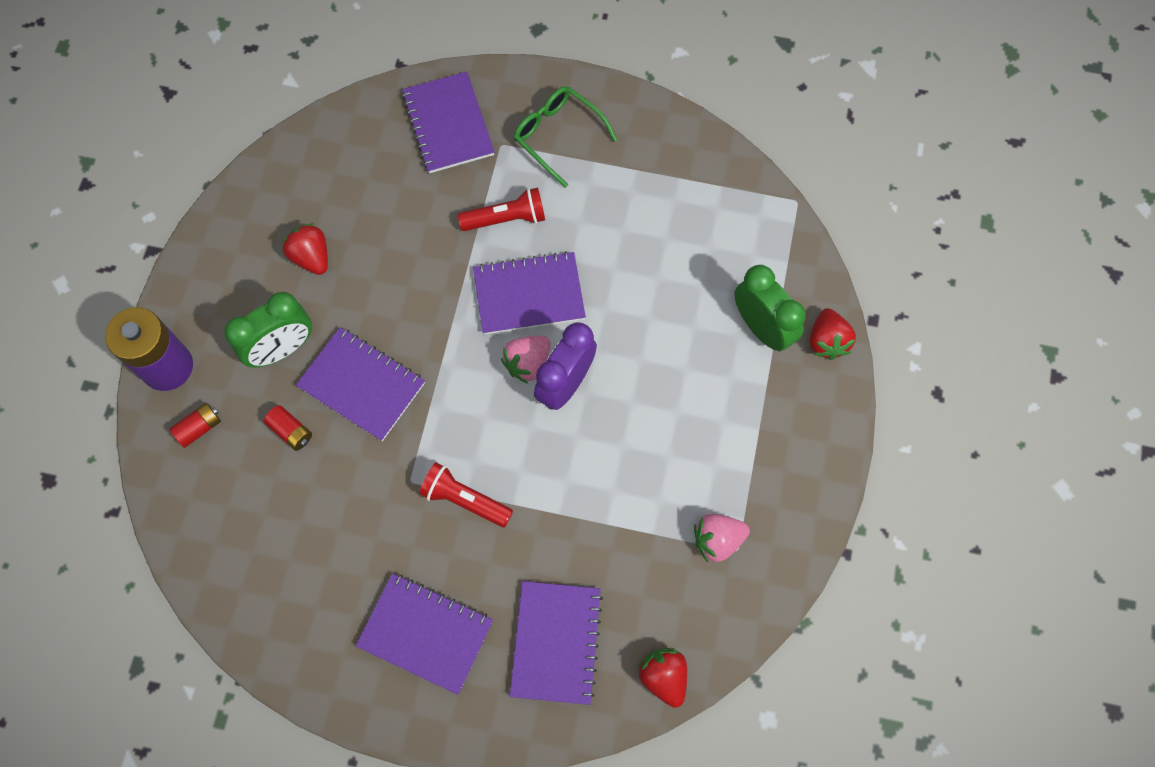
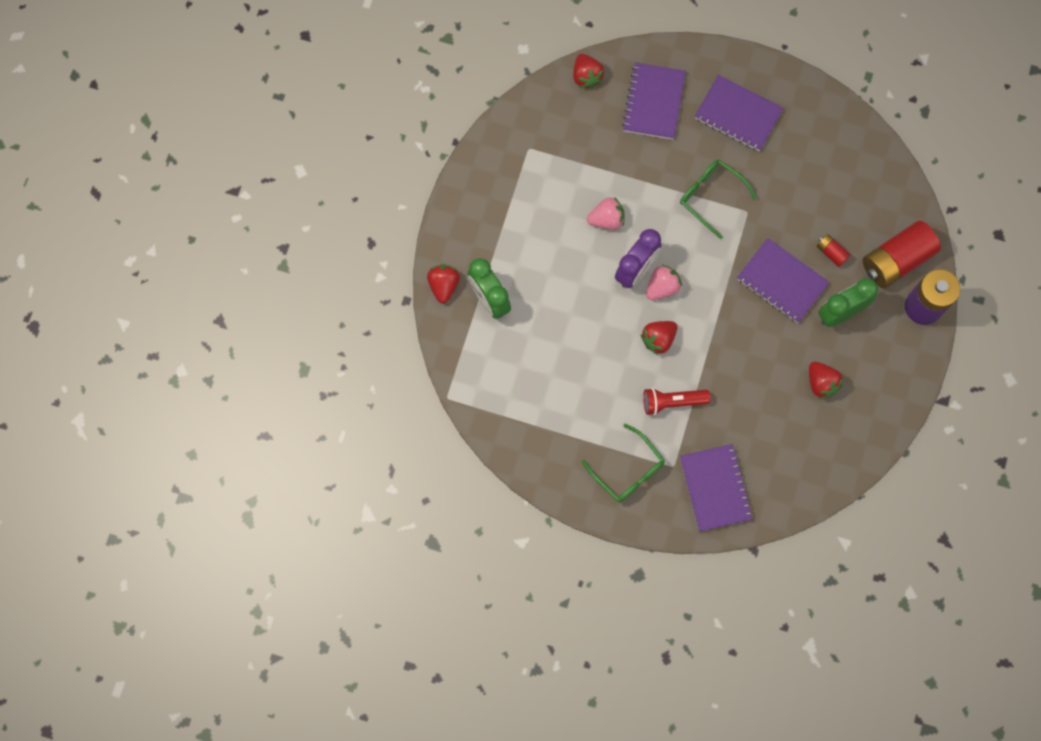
camera: 175 degrees left, 5 degrees up
red battery [169,403,221,448] -> red battery [863,221,941,288], size x2.21
red flashlight [419,462,513,527] -> green glasses [680,159,757,239]
purple notebook [473,251,586,335] -> red strawberry [641,321,677,356]
pink strawberry [694,514,750,562] -> pink strawberry moved to [587,197,625,230]

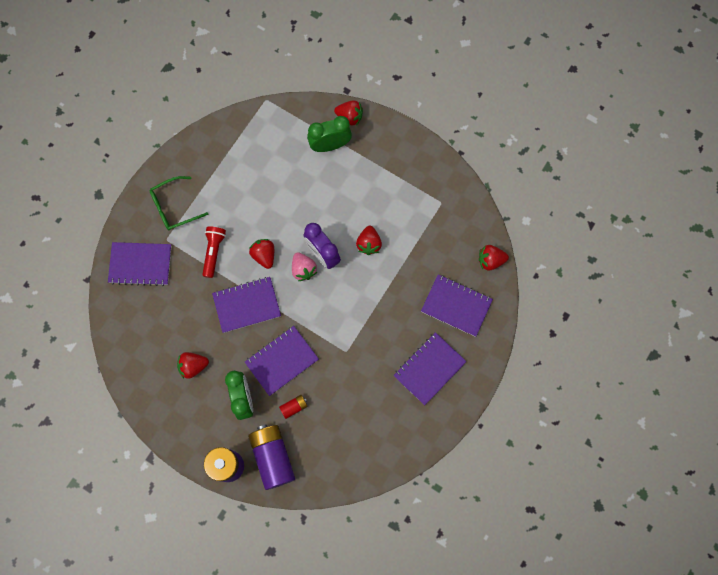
camera: 105 degrees right, 0 degrees up
pink strawberry [587,197,625,230] -> red strawberry [356,226,382,255]
green glasses [680,159,757,239] -> none
red battery [863,221,941,288] -> purple battery [248,424,295,490]
none -> purple notebook [212,277,281,333]

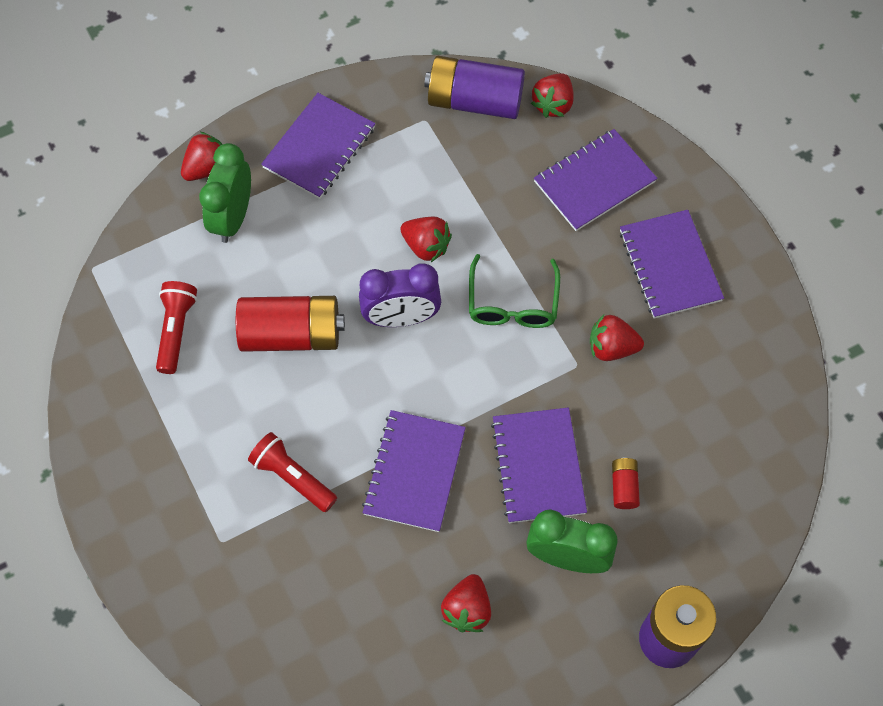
camera: 60 degrees left, 10 degrees down
purple notebook [108,242,171,286] -> purple notebook moved to [261,93,375,199]
green glasses [150,176,208,230] -> green glasses moved to [469,254,560,328]
purple battery [248,424,295,490] -> purple battery moved to [424,56,525,119]
red strawberry [249,239,274,269] -> red strawberry moved to [590,314,644,361]
pink strawberry [292,252,317,281] -> none
none -> red flashlight [156,281,197,374]
none -> red battery [236,296,345,352]

